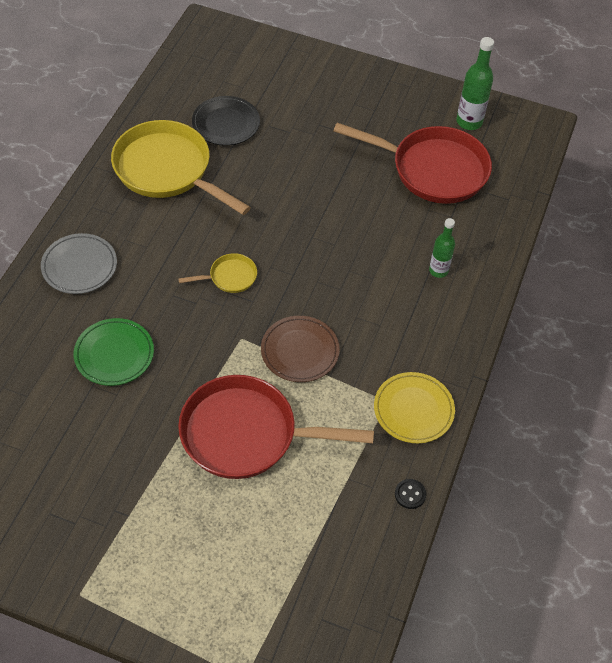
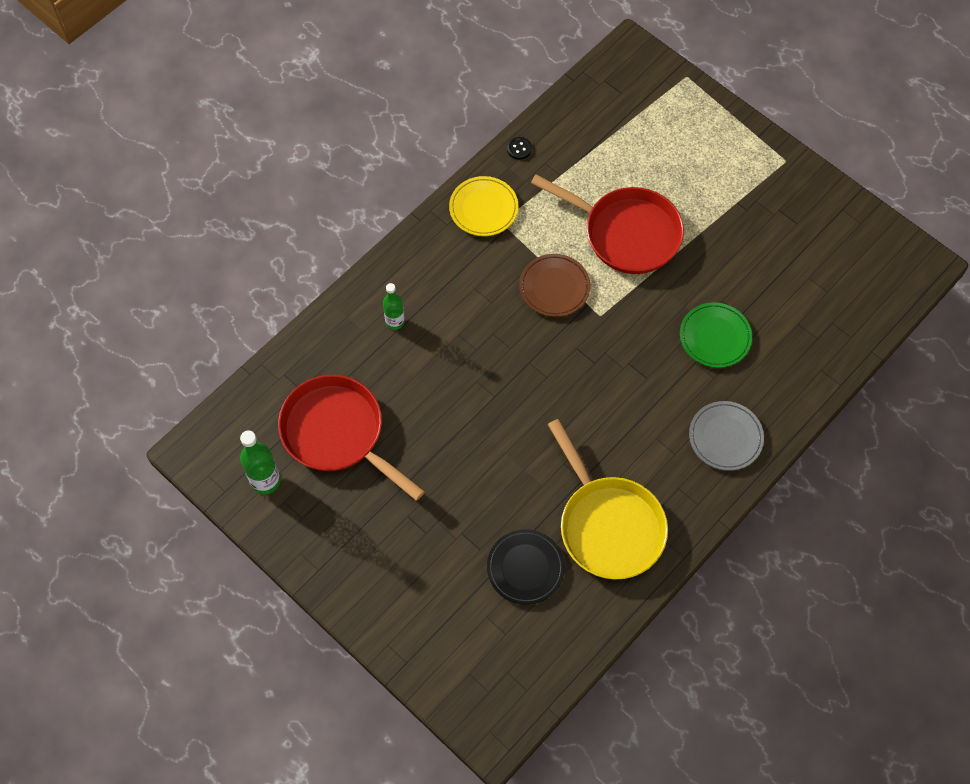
camera: 155 degrees left, 10 degrees up
yellow pan [178,253,257,293] -> none

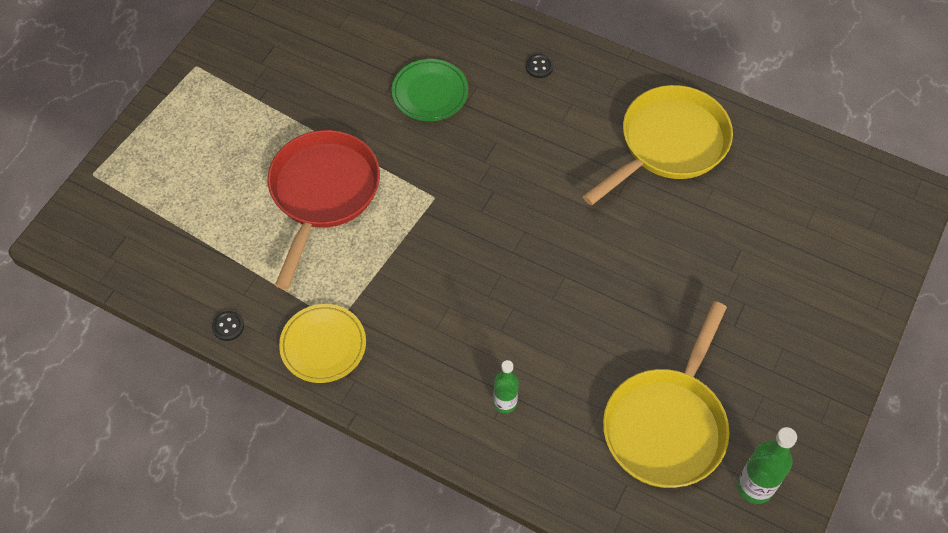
camera: 105 degrees left, 5 degrees down
red pan [278,375,425,501] -> yellow pan [603,301,729,488]
black plate [487,529,565,605] -> none
brown plate [519,254,590,317] -> none
grey plate [689,401,764,471] -> black button [526,54,554,78]

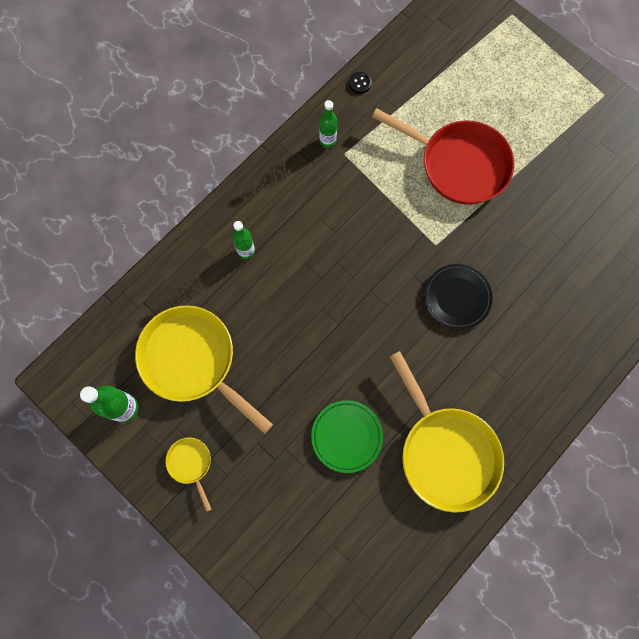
camera: 105 degrees right, 15 degrees up
yellow plate [279,304,366,383] -> green bottle [319,100,337,148]
green plate [392,59,468,121] -> green plate moved to [311,400,383,473]
black button [526,54,554,78] -> none
none -> yellow pan [165,437,211,512]
none -> black plate [424,264,493,330]

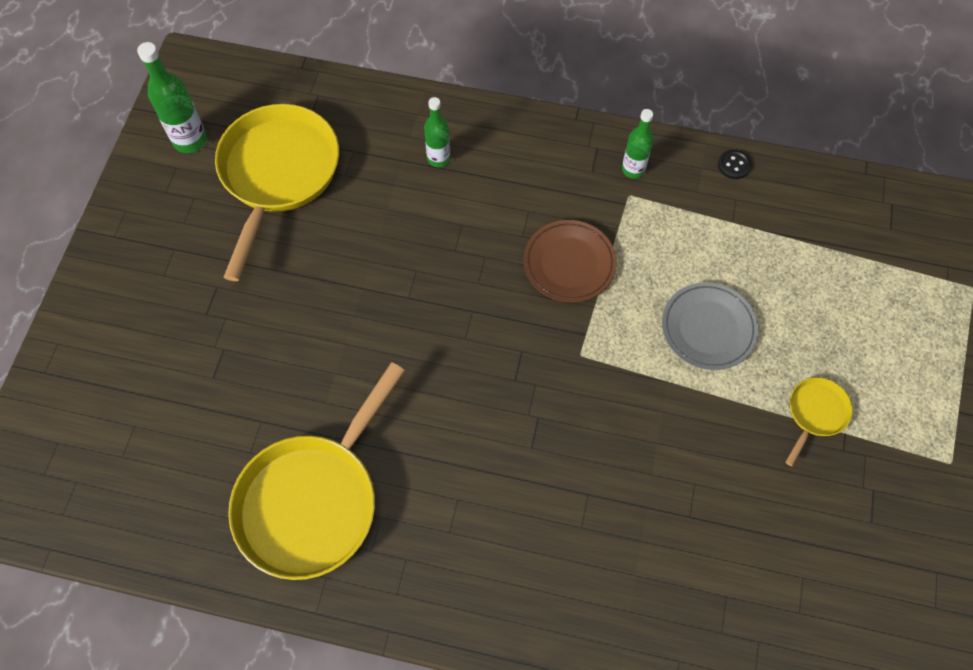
camera: 60 degrees right, 10 degrees down
yellow pan [165,437,211,512] -> yellow pan moved to [786,377,852,466]
green plate [311,400,383,473] -> none
red pan [372,108,514,205] -> grey plate [662,282,758,370]
black plate [424,264,493,330] -> none
none -> brown plate [524,220,617,302]

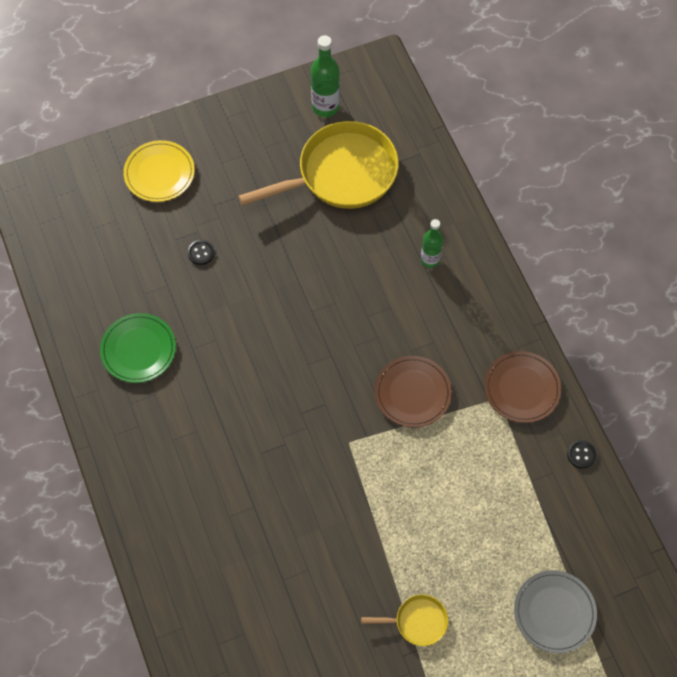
camera: 55 degrees right, 0 degrees up
yellow pan [228,362,405,580] -> green plate [100,313,176,383]
green bottle [622,109,653,179] -> brown plate [484,351,561,423]
grey plate [662,282,758,370] -> grey plate moved to [514,570,597,653]
none -> yellow plate [123,140,195,202]
none -> black button [187,240,214,265]

